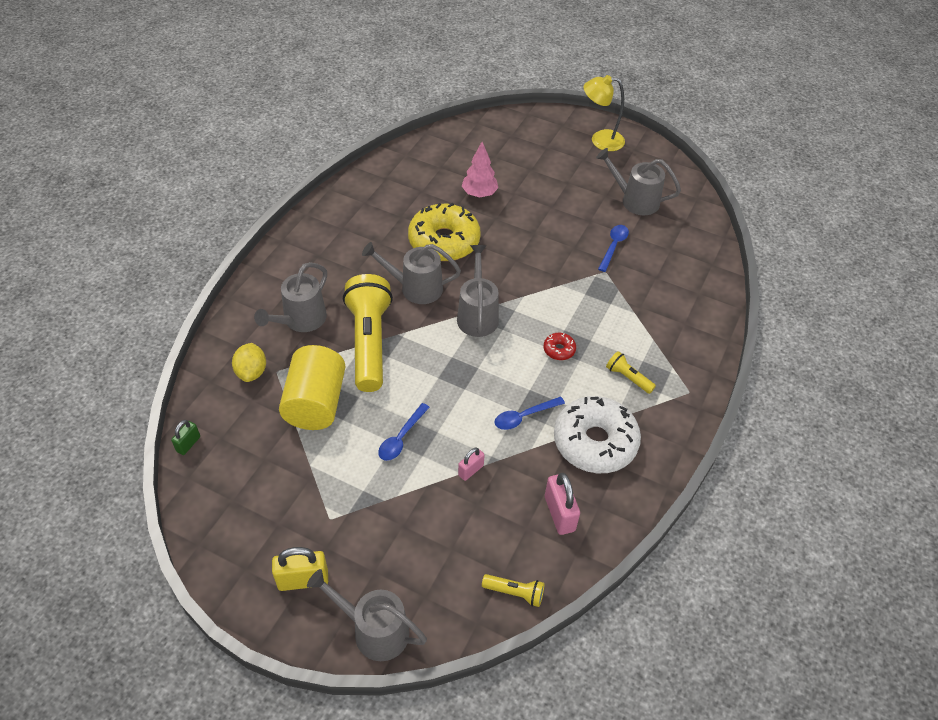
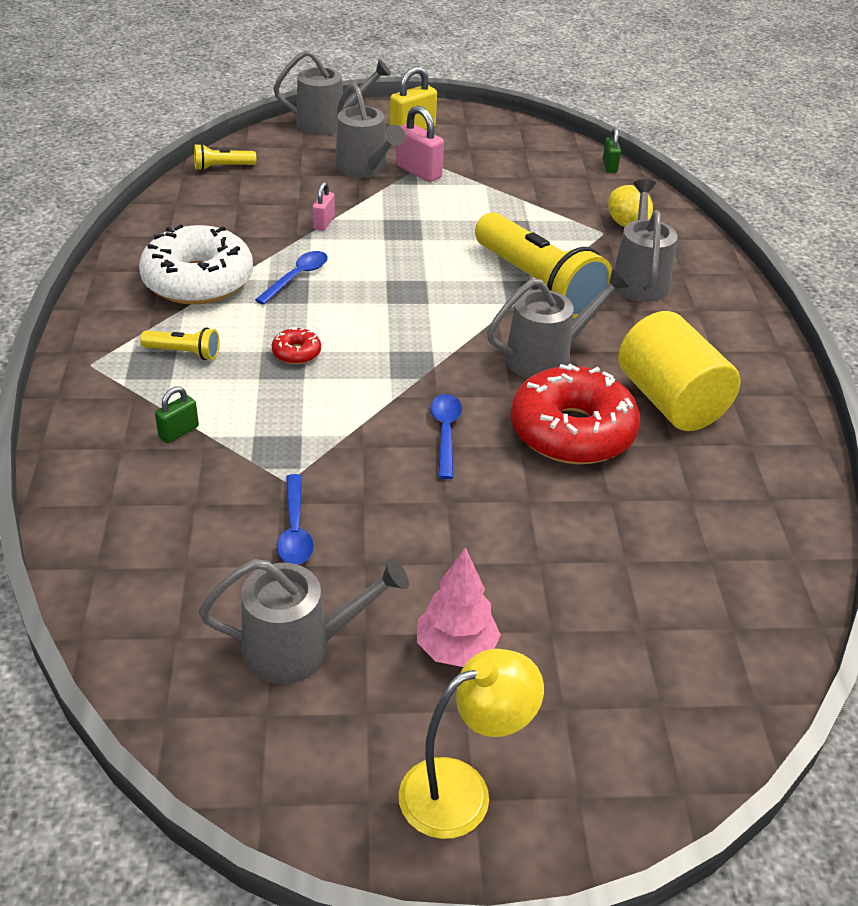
camera: 150 degrees right, 10 degrees down
yellow cylinder [279,345,345,430] -> yellow cylinder moved to [618,311,741,431]
blue spoon [378,403,430,461] -> blue spoon moved to [430,394,462,479]
yellow donut [408,203,481,261] -> red donut [510,364,640,464]
grey watering can [457,245,499,337] -> grey watering can moved to [335,84,405,178]
pink tree [462,142,498,198] -> pink tree moved to [417,547,501,667]
pink padlock [545,473,580,535] -> pink padlock moved to [396,105,444,182]
none -> green padlock [155,386,199,443]

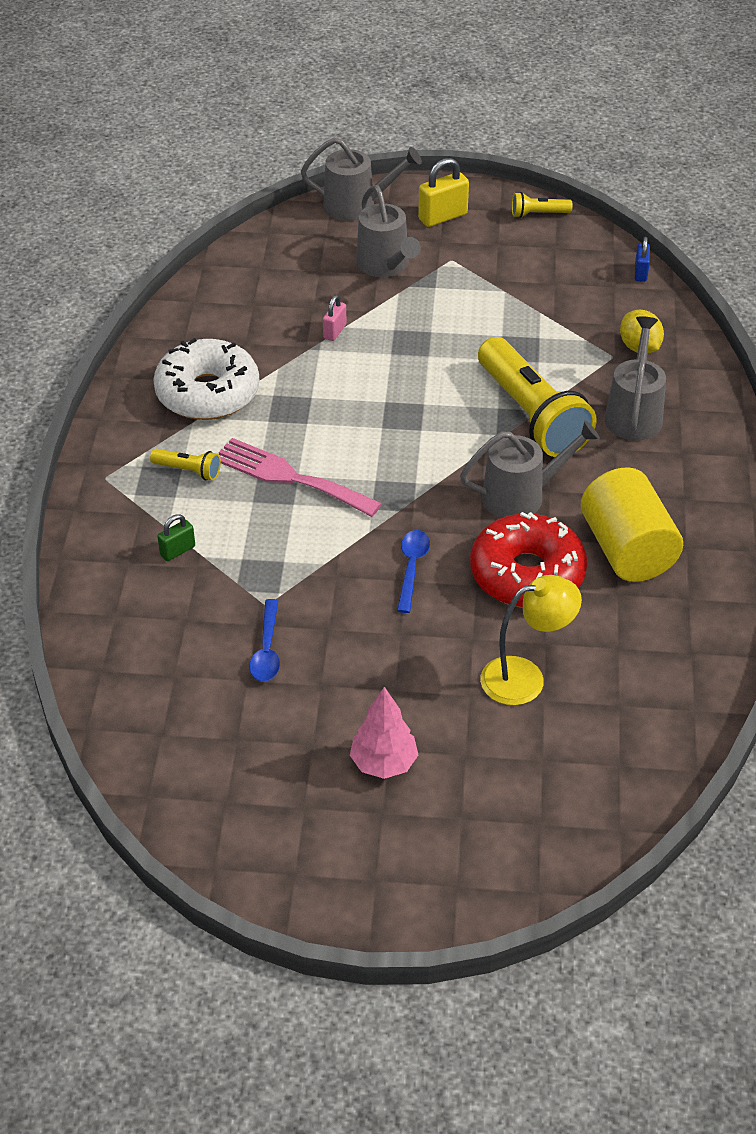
camera: 10 degrees right, 5 degrees up
yellow flashlight [194,144,256,171] -> yellow flashlight moved to [512,192,573,218]
grey watering can [199,558,409,684] -> none
blue spoon [255,251,328,305] -> none
red donut [272,327,321,364] -> pink fork [219,438,382,517]
pink padlock [396,105,444,182] -> none
yellow lamp [399,649,544,839] -> yellow lamp moved to [480,575,582,705]
green padlock [603,128,621,173] -> blue padlock [635,237,650,282]

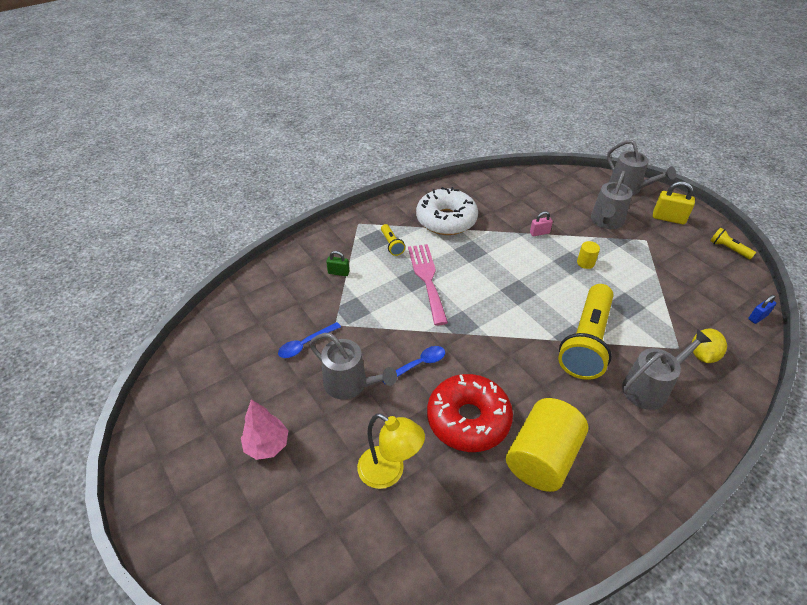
camera: 50 degrees right, 0 degrees up
grey watering can [460,420,600,518] -> grey watering can moved to [309,333,397,400]
none -> yellow cylinder [577,241,600,269]

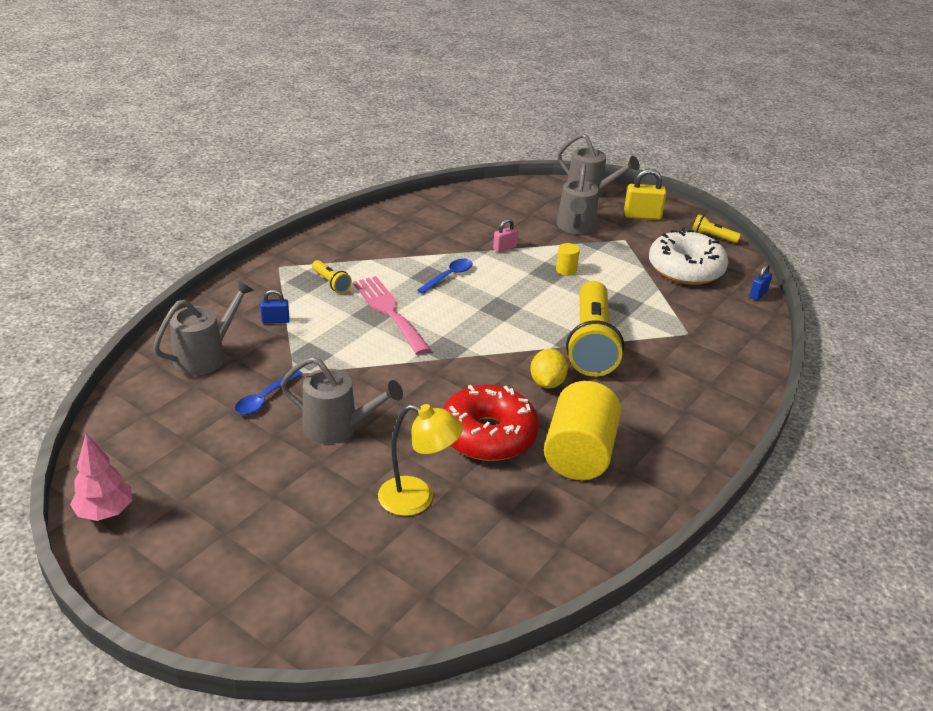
camera: 20 degrees left, 10 degrees down
pink tree [241,400,288,460] -> pink tree moved to [70,434,132,521]
green padlock [326,251,349,276] -> blue padlock [260,289,289,324]
blue spoon [383,346,445,384] -> blue spoon moved to [417,259,473,294]
white donut [416,187,478,235] -> white donut moved to [649,228,728,285]
grey watering can [622,329,712,410] -> grey watering can moved to [153,280,254,375]
yellow lemon [692,329,727,363] -> yellow lemon moved to [530,349,568,389]

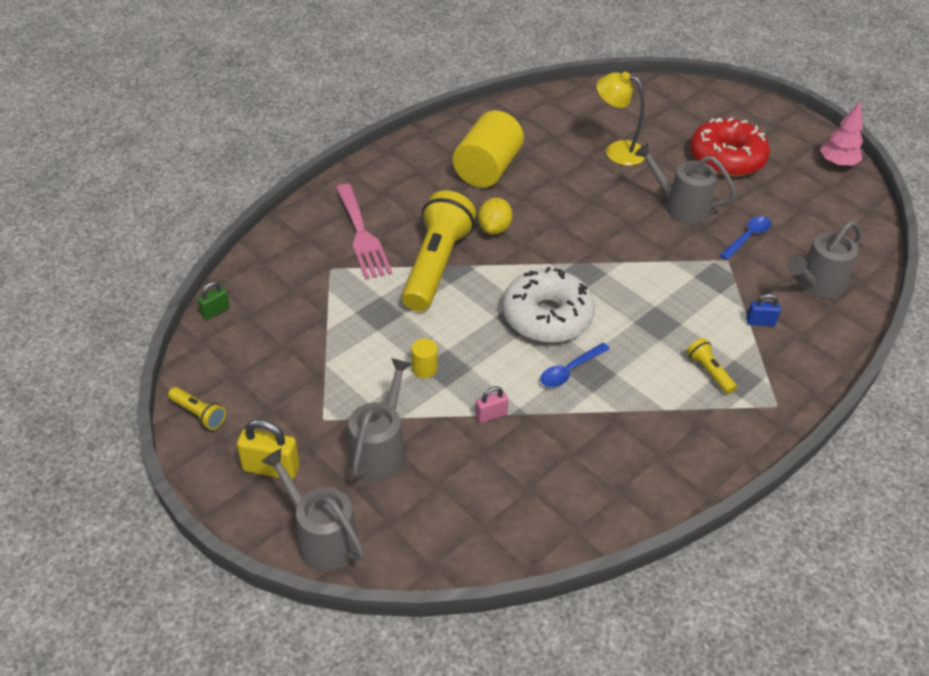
camera: 170 degrees left, 10 degrees up
pink fork [353,276,431,355] -> pink fork moved to [336,184,392,280]
red donut [442,385,539,461] -> red donut moved to [690,117,770,177]
white donut [649,228,728,285] -> white donut moved to [502,267,595,343]
blue padlock [750,264,772,300] -> green padlock [197,282,230,320]

